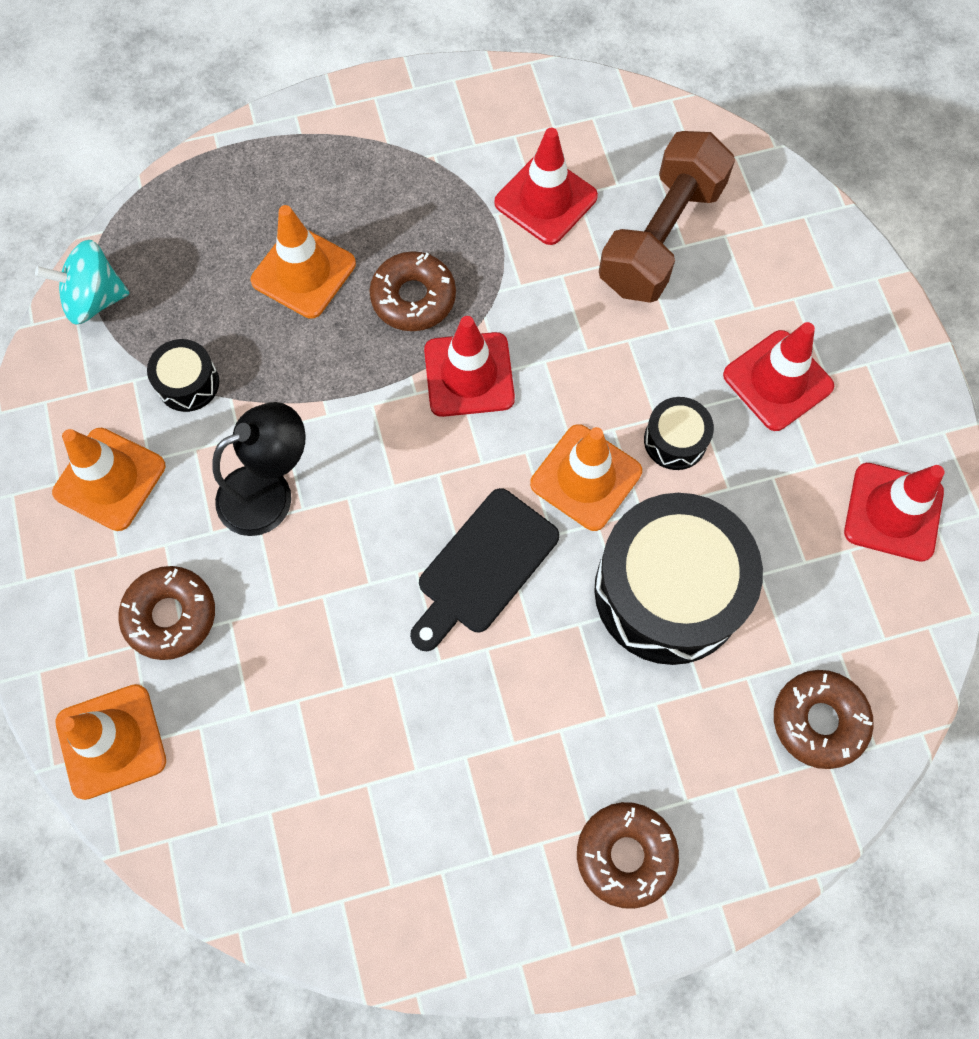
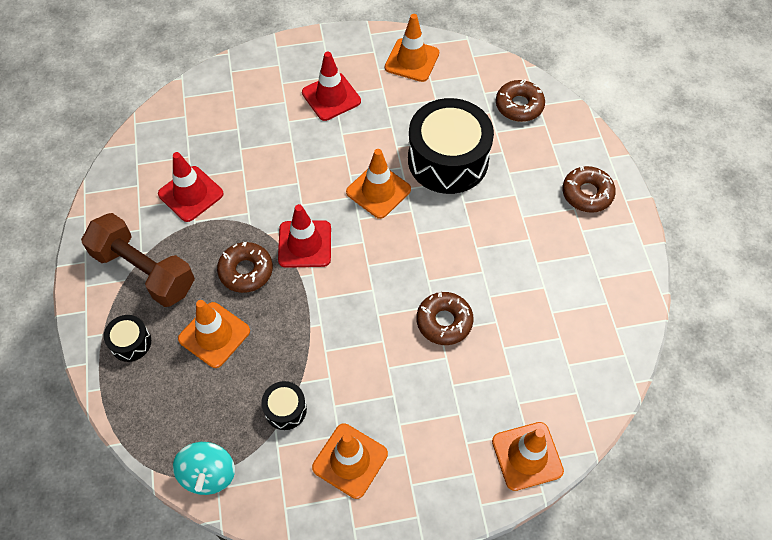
camera: 85 degrees left, 10 degrees down
brown donut [118,566,215,660] -> brown donut moved to [417,292,474,345]
black lamp [212,402,306,536] -> none
black cutting board [410,488,559,651] -> none
brown dumbbell [599,131,735,303] -> brown dumbbell moved to [81,213,195,307]
black drum [644,397,714,470] -> black drum moved to [104,315,151,362]
red traffic cone [844,463,944,562] -> orange traffic cone [385,14,439,82]

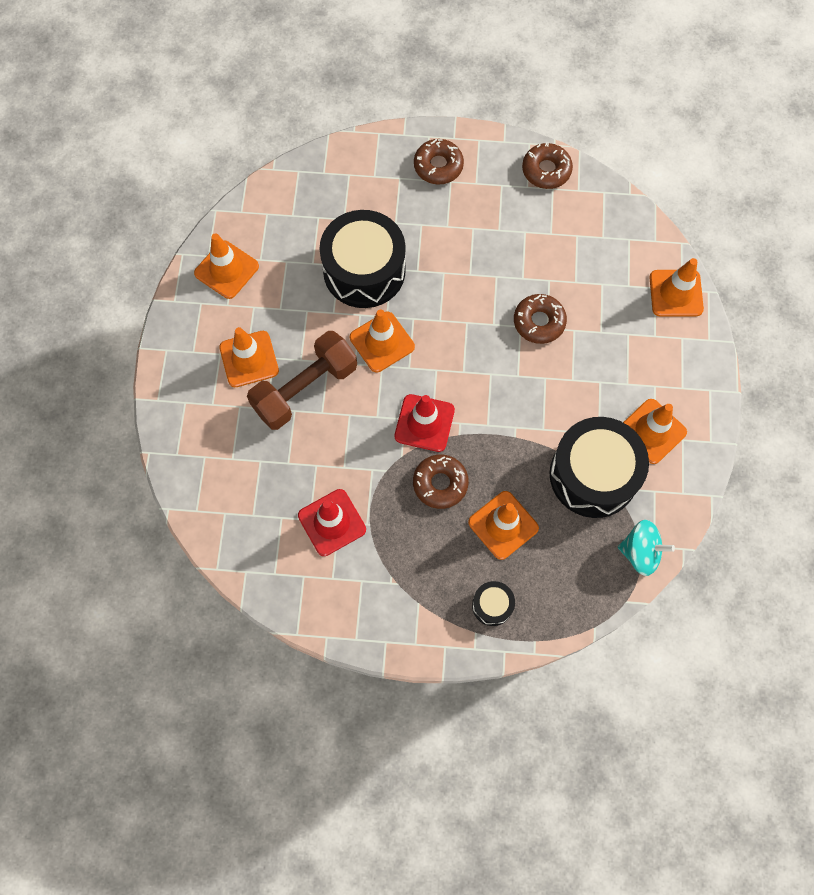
camera: 75 degrees left, 10 degrees up
brown dumbbell [81,213,195,307] -> brown dumbbell moved to [247,331,357,430]
black drum [261,381,307,430] -> black drum [550,417,649,518], size x2.25
red traffic cone [302,52,361,121] -> orange traffic cone [219,327,279,387]
brown donut [496,79,545,122] -> brown donut moved to [522,142,573,189]

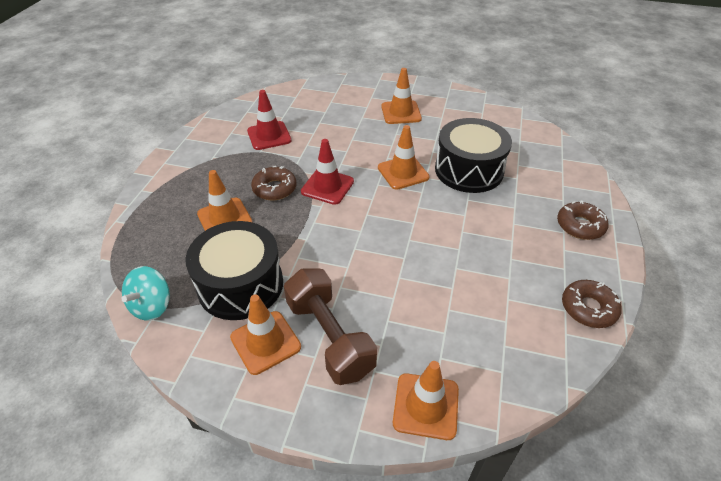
camera: 100 degrees right, 25 degrees down
orange traffic cone [194,233,259,299] -> none
brown dumbbell [247,331,357,430] -> brown dumbbell moved to [284,268,377,385]
black drum [472,581,515,626] -> none
brown donut [514,294,567,344] -> none

